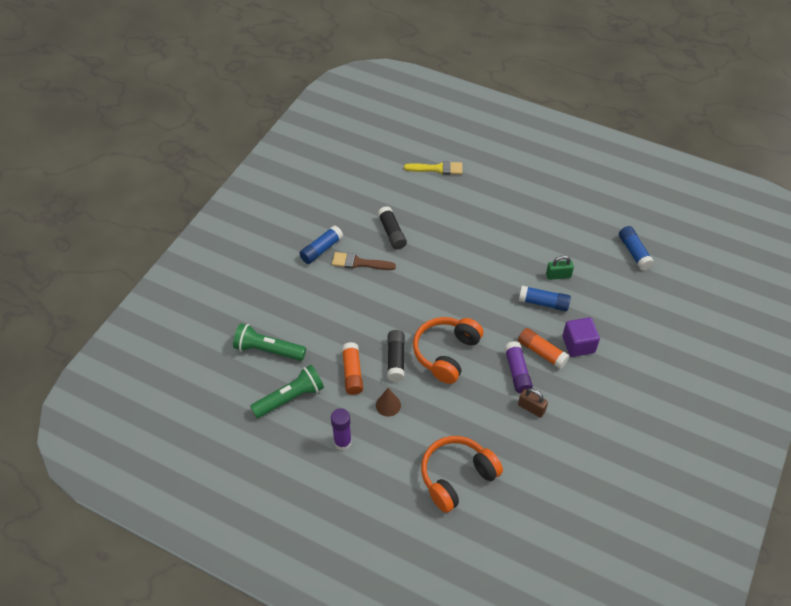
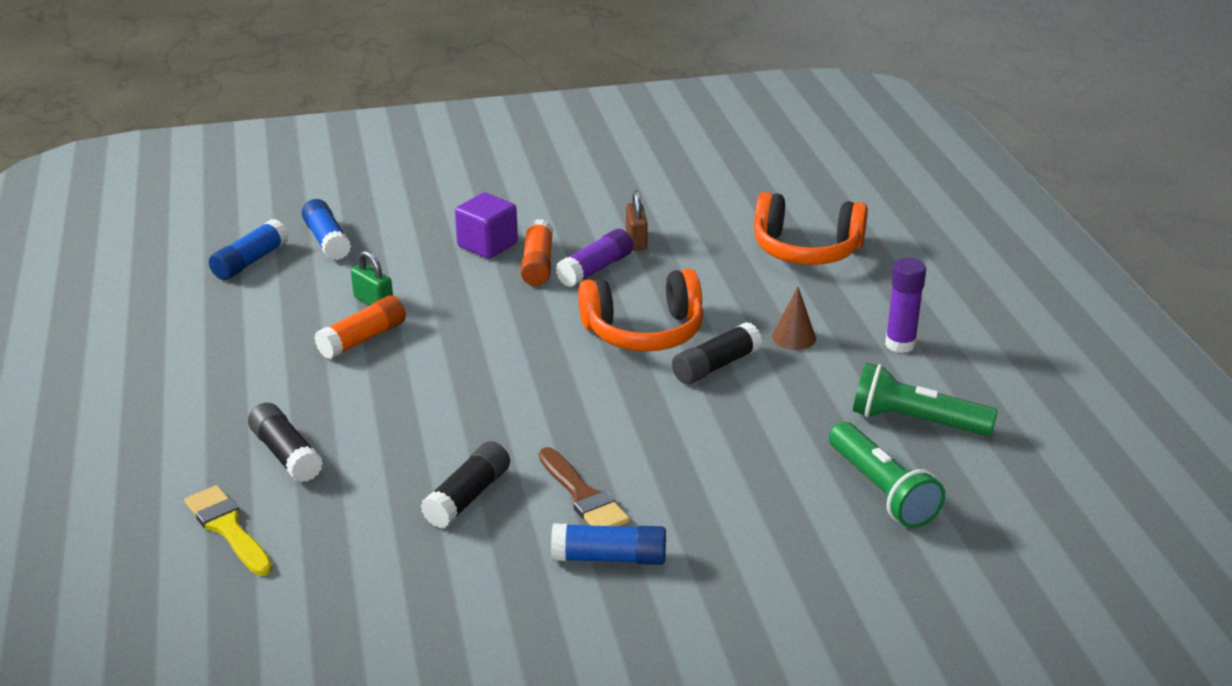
camera: 130 degrees left, 20 degrees down
orange glue stick [342,342,363,395] -> orange glue stick moved to [314,295,406,359]
blue glue stick [519,286,571,311] -> blue glue stick moved to [302,199,351,260]
none -> black glue stick [248,403,323,482]

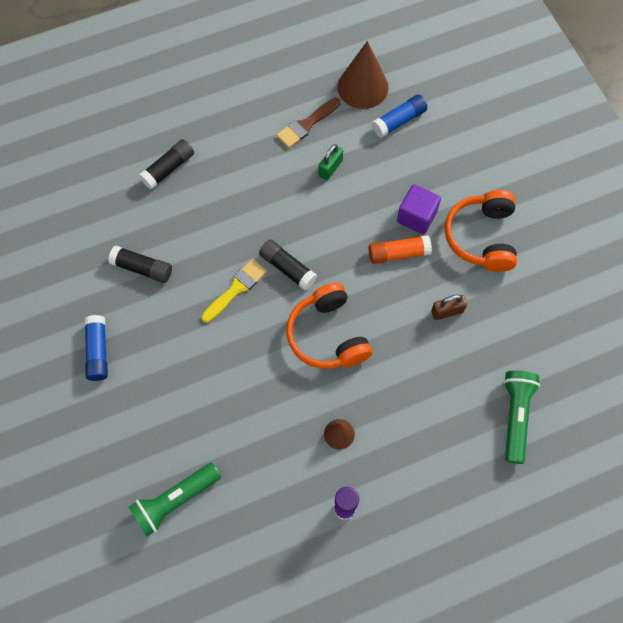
camera: 80 degrees right, 35 degrees up
yellow brush [184,485,273,576] -> yellow brush moved to [201,259,267,323]
blue glue stick [209,219,289,280] -> brown cone [337,41,389,109]
orange glue stick [314,295,406,359] -> none
brown brush [539,447,630,527] -> brown brush moved to [277,98,340,148]
purple glue stick [556,229,633,287] -> none
black glue stick [672,322,762,384] -> black glue stick moved to [259,239,317,291]
orange headphones [754,192,868,265] -> orange headphones moved to [445,190,517,272]
green flashlight [853,363,998,437] -> green flashlight moved to [503,371,540,464]

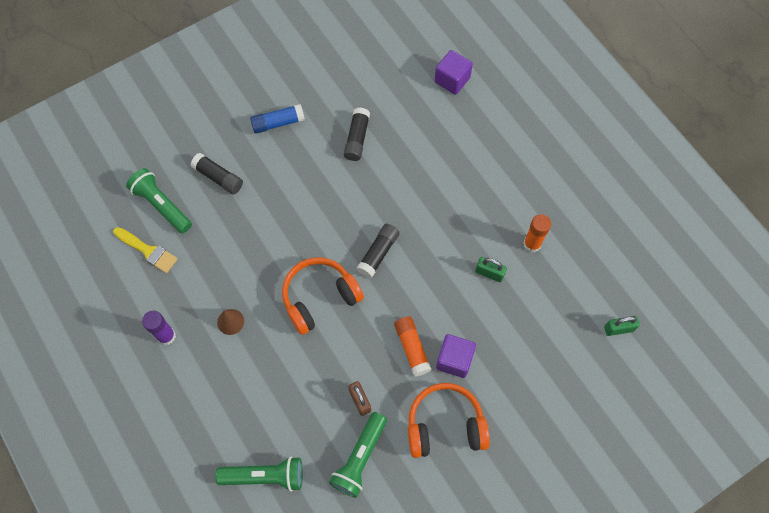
camera: 80 degrees right, 0 degrees up
black glue stick [139,139,194,190] -> black glue stick moved to [191,153,243,194]
yellow brush [201,259,267,323] -> yellow brush moved to [113,227,178,273]
brown brush [277,98,340,148] -> orange glue stick [523,214,551,253]
brown cone [337,41,389,109] -> none
blue glue stick [372,94,428,138] -> none
none -> green flashlight [329,412,387,498]
none -> purple cube [435,50,473,95]
none -> green padlock [604,316,640,336]

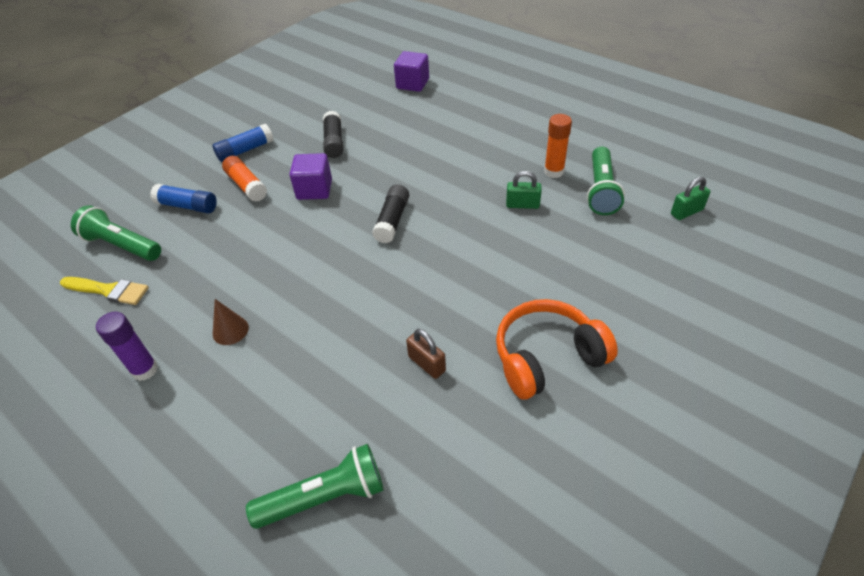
camera: 15 degrees left, 20 degrees down
black glue stick [191,153,243,194] -> blue glue stick [150,184,217,213]
orange headphones [282,257,364,335] -> none
green flashlight [329,412,387,498] -> green flashlight moved to [587,146,625,215]
orange glue stick [394,316,431,377] -> orange glue stick moved to [222,156,267,202]
purple cube [436,334,476,378] -> purple cube moved to [290,153,332,200]

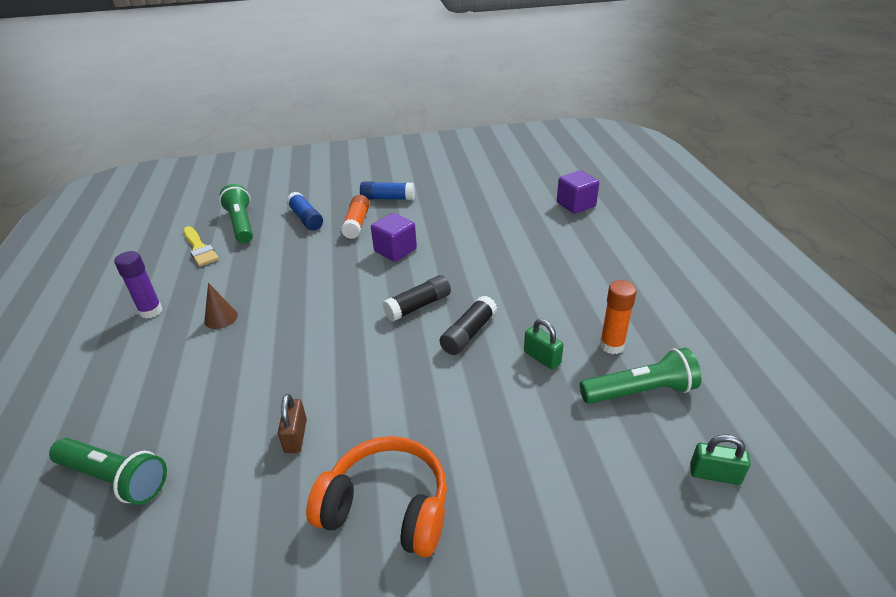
camera: 40 degrees right, 10 degrees down
black glue stick [323,111,343,158] -> black glue stick moved to [440,296,497,355]
green flashlight [587,146,625,215] -> green flashlight turned 150 degrees counterclockwise [580,348,701,404]

